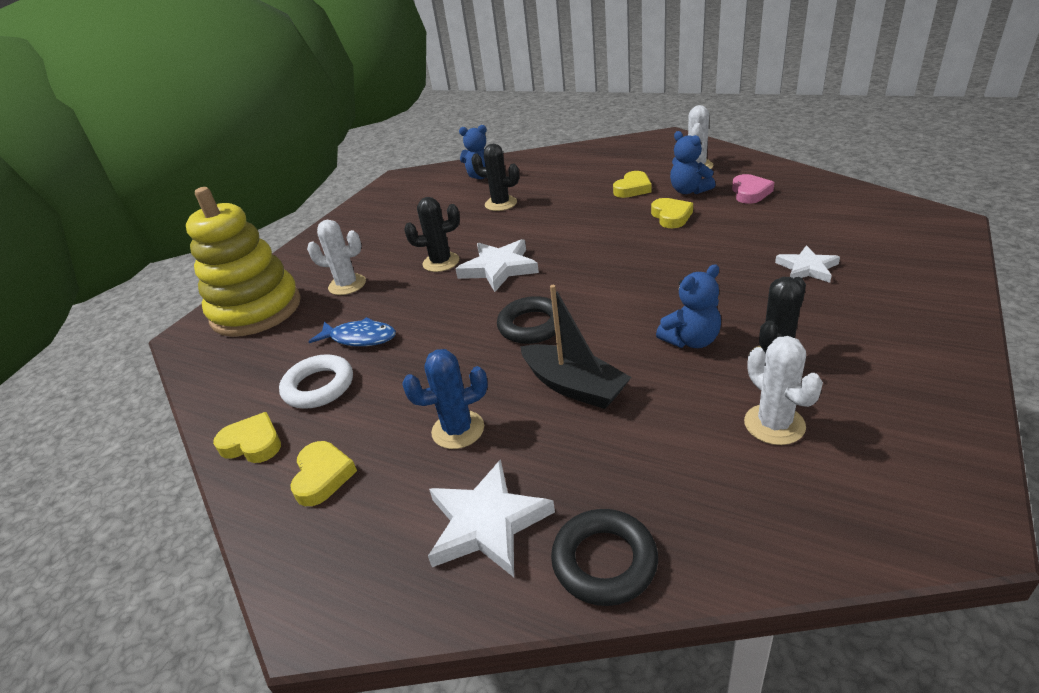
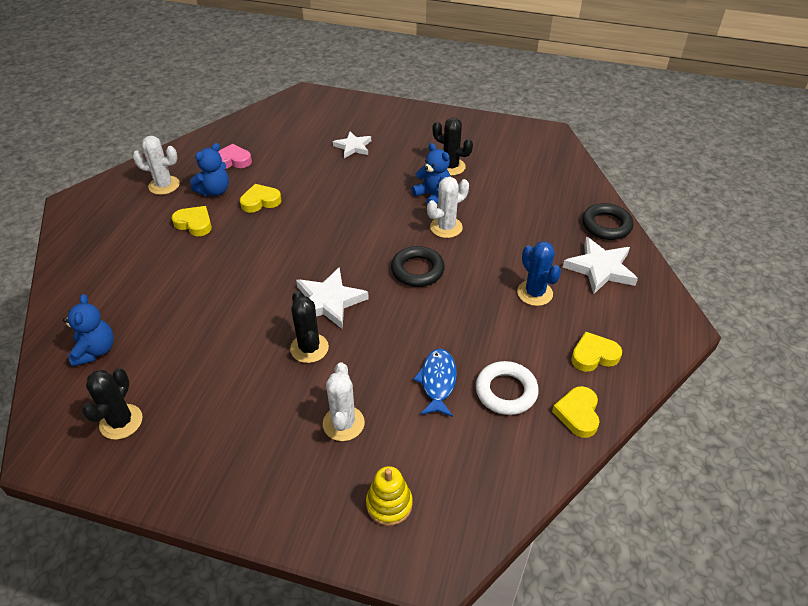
camera: 105 degrees left, 10 degrees up
yellow stacking toy [186,187,301,337] -> yellow stacking toy [366,466,413,526], size x0.44
black cactus [471,144,519,211] -> black cactus moved to [82,368,142,440]
black boat [520,285,631,409] -> none
white cactus [744,336,823,445] -> white cactus moved to [427,177,469,238]

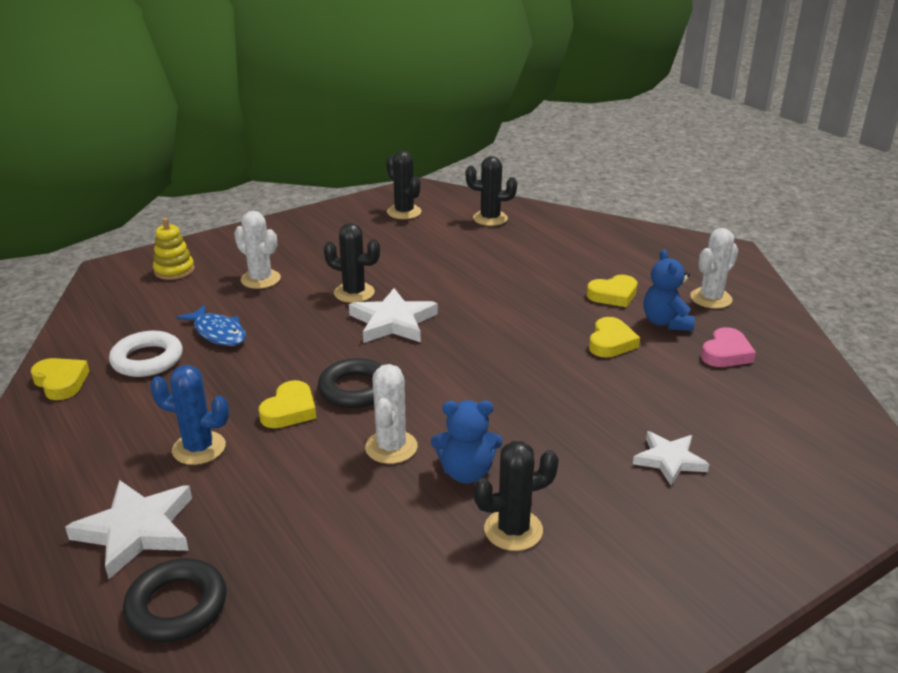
camera: 130 degrees right, 15 degrees down
blue teddy bear [63,294,114,367] -> black cactus [466,156,517,226]
yellow heart [571,331,622,372] -> yellow heart moved to [259,380,316,428]

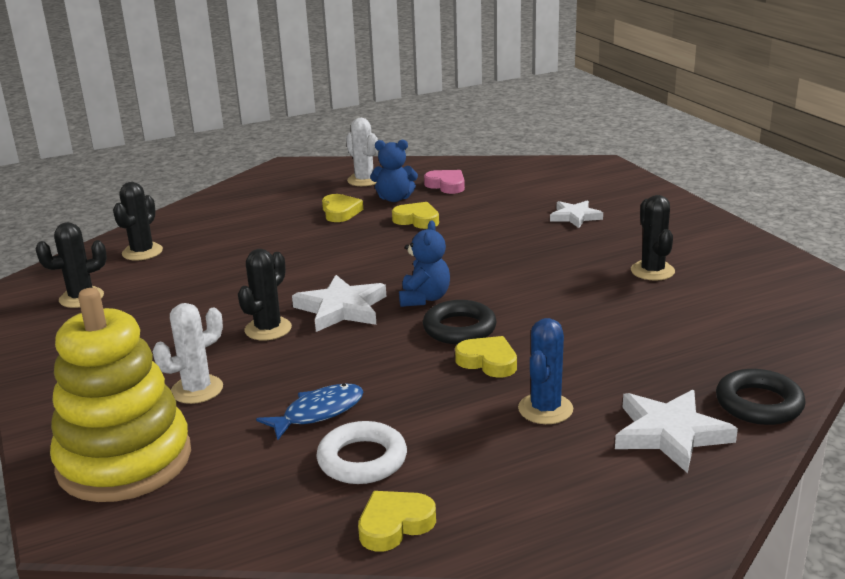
camera: 80 degrees left, 5 degrees down
yellow stacking toy [153,218,195,280] -> yellow stacking toy [50,288,191,502], size x2.27
white cactus [365,364,418,464] -> none
blue teddy bear [431,400,503,484] -> blue teddy bear moved to [399,220,450,307]

